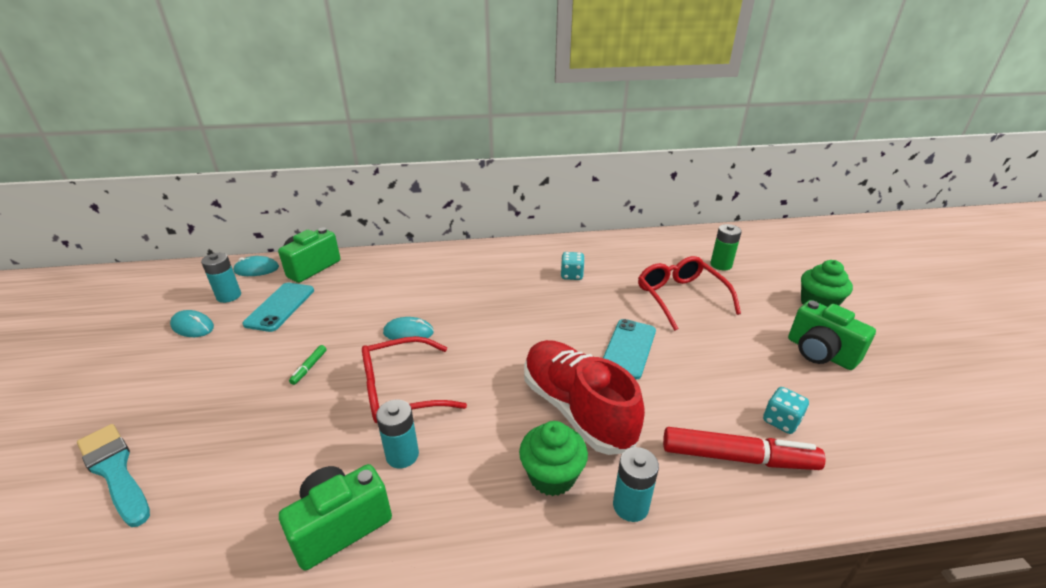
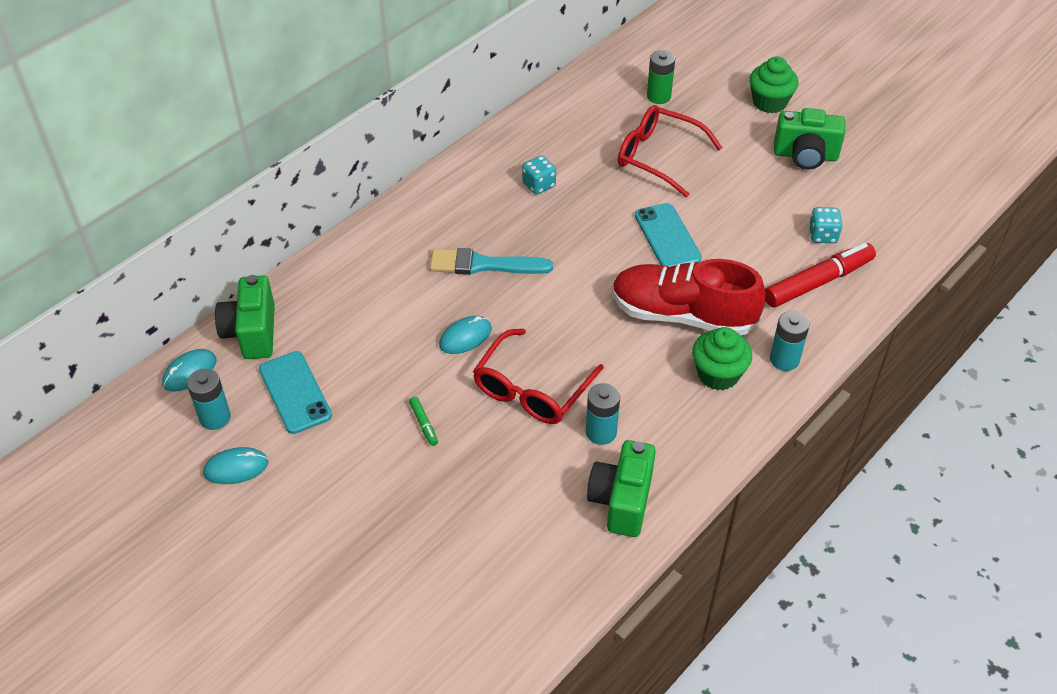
camera: 40 degrees left, 15 degrees up
turquoise brush [77,424,150,527] -> turquoise brush moved to [430,248,553,275]

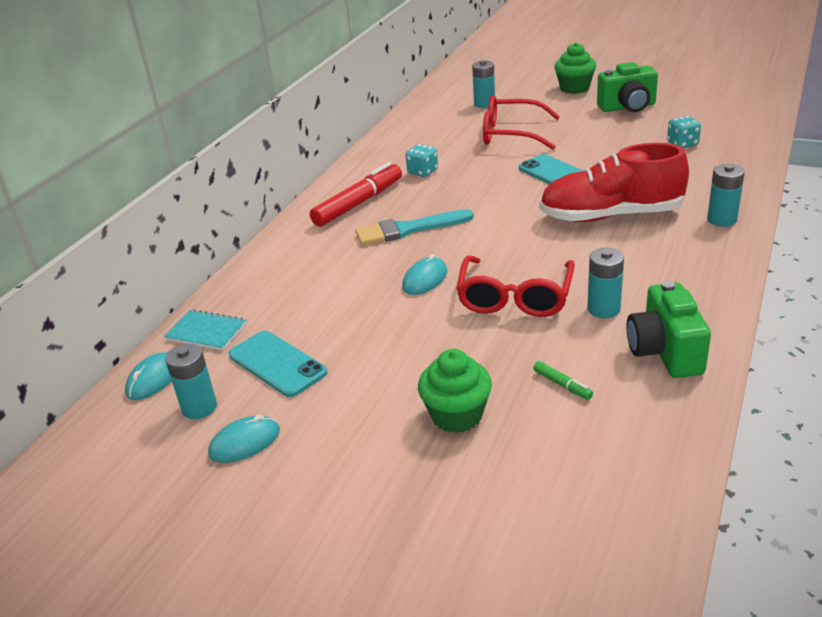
camera: 15 degrees left, 15 degrees down
green camera [215,275,275,359] -> turquoise notebook [164,310,247,351]
green marker [409,397,438,446] -> green marker moved to [533,361,593,400]
green battery [647,50,675,104] -> turquoise battery [472,60,495,108]
green cupcake [692,327,752,390] -> green cupcake moved to [418,349,492,433]
red marker [765,243,876,308] -> red marker moved to [310,162,402,227]

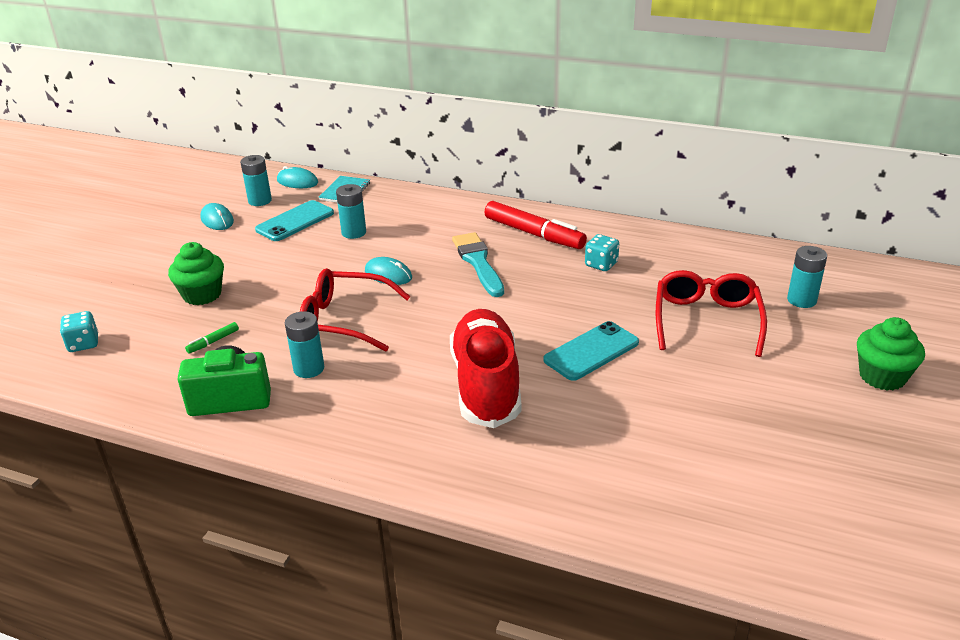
camera: 85 degrees right, 0 degrees up
green camera [597,62,658,112] -> none
turquoise dice [667,116,701,148] -> turquoise dice moved to [60,311,98,352]
turquoise battery [707,164,745,227] -> turquoise battery moved to [336,184,366,239]

